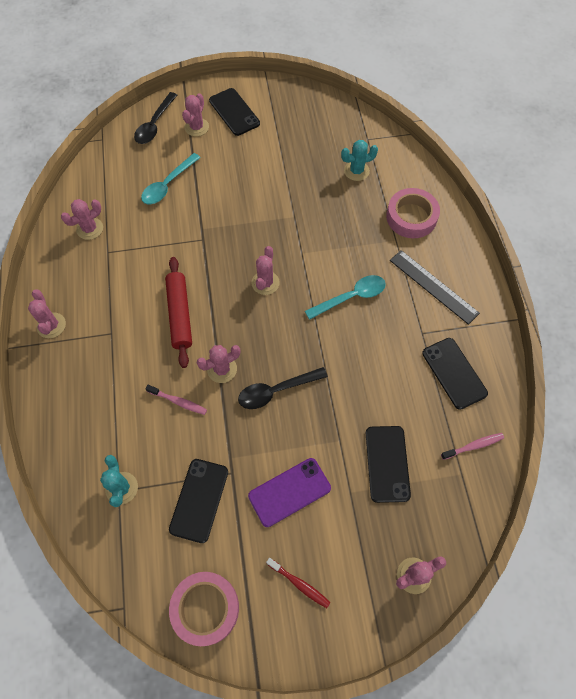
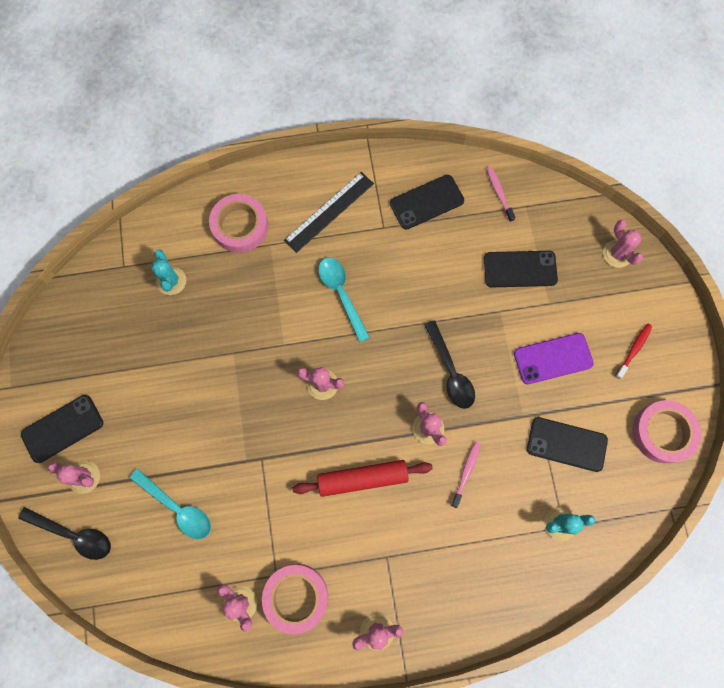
camera: 90 degrees left, 10 degrees up
purple phone [248,458,331,527] -> purple phone turned 75 degrees counterclockwise [514,333,594,384]
none -> pink tape [262,564,328,634]

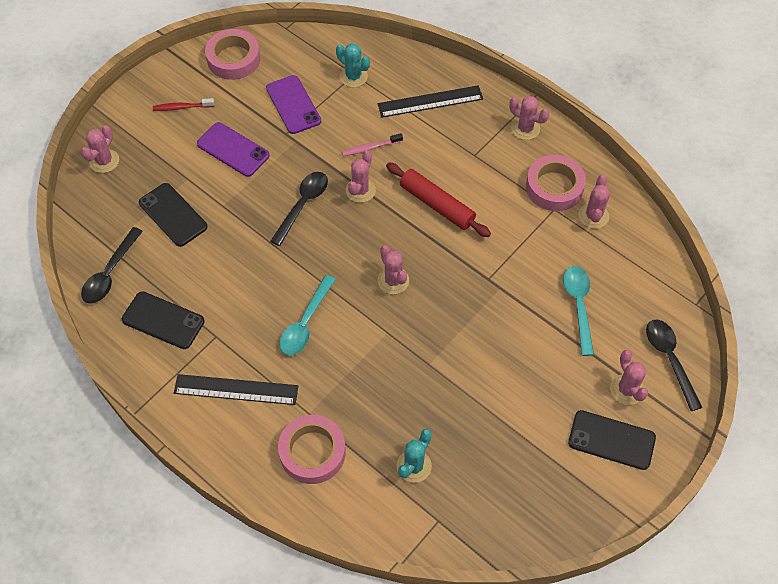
camera: 130 degrees left, 15 degrees down
pink toothbrush [486,166,516,222] -> black spoon [81,227,143,304]
black phone [527,417,608,472] -> purple phone [266,75,321,134]
none -> black ruler [378,85,483,118]

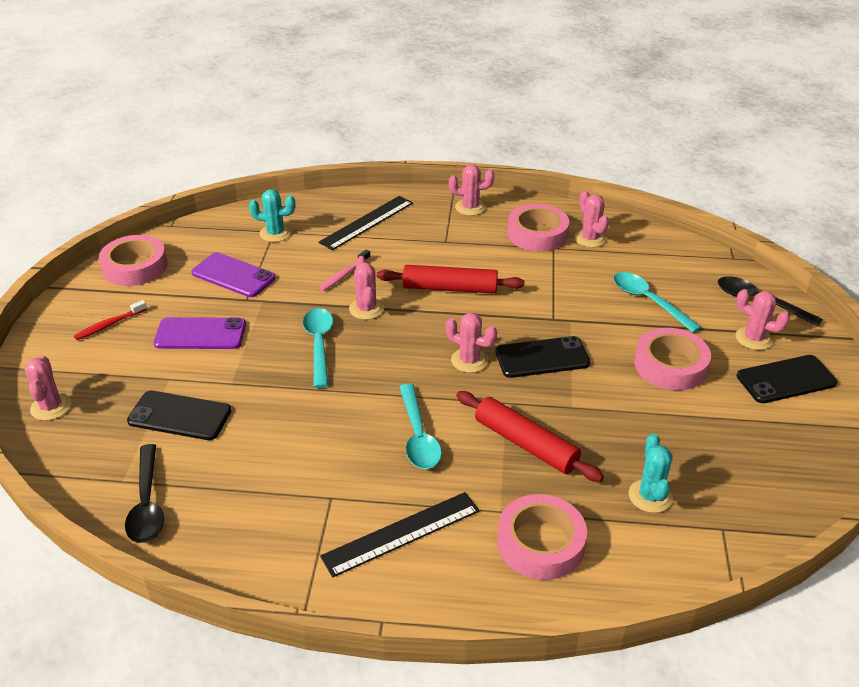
camera: 35 degrees left, 20 degrees down
black phone [122,291,205,349] -> black phone moved to [495,336,591,378]
black spoon [270,172,328,246] -> turquoise spoon [303,308,333,388]
none -> red rolling pin [456,391,604,482]
none -> pink tape [634,328,711,390]

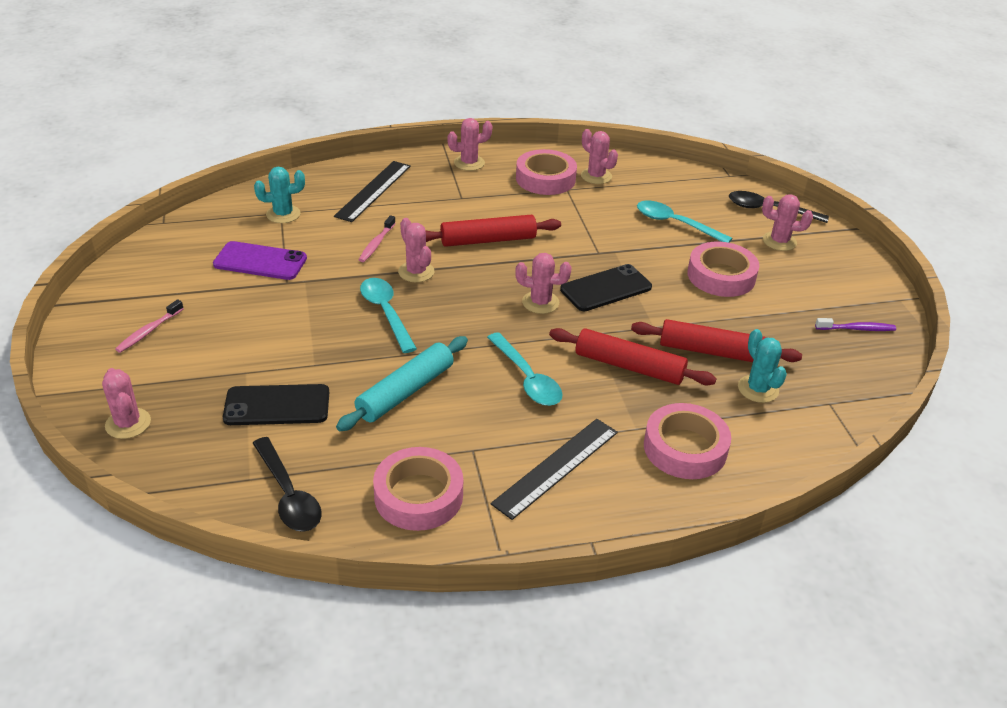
camera: 20 degrees left, 0 degrees up
red toothbrush [74,300,147,340] -> pink toothbrush [115,299,184,353]
pink tape [99,235,167,286] -> pink tape moved to [373,447,463,531]
purple phone [153,317,246,349] -> none
black phone [737,355,838,403] -> none
none -> turquoise rolling pin [336,336,468,431]
none -> red rolling pin [631,319,802,362]
none -> purple toothbrush [815,318,896,331]

